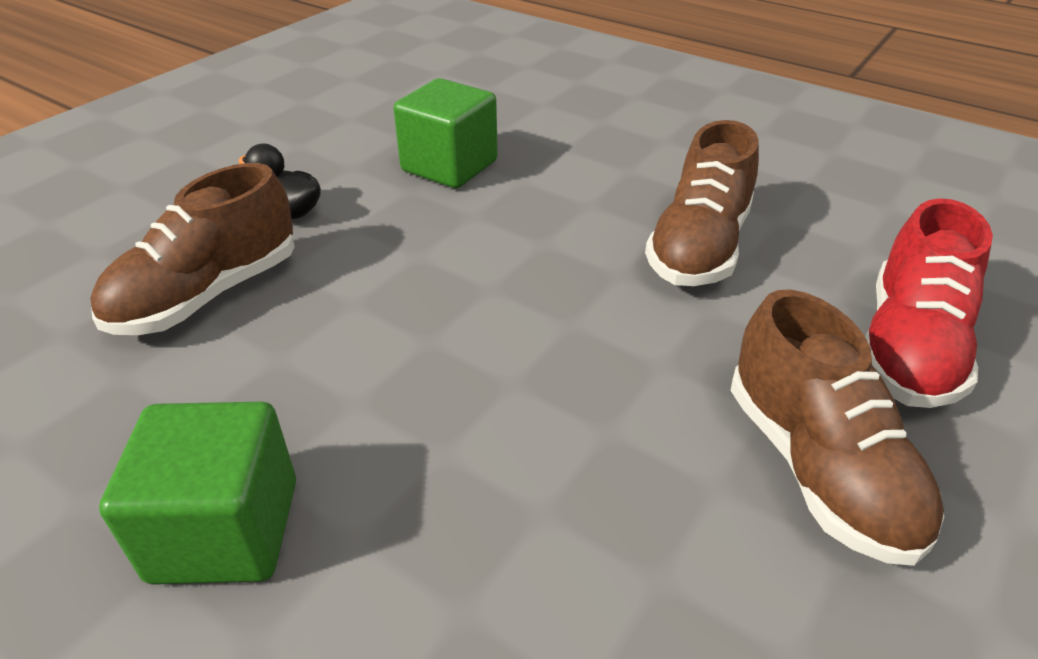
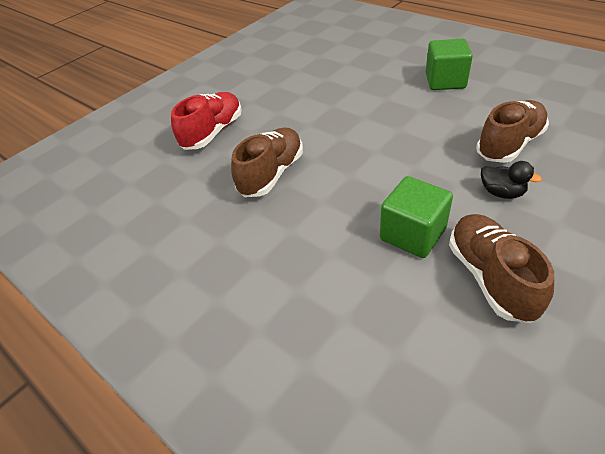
camera: 170 degrees left, 5 degrees up
brown shoe [731,289,944,566] -> brown shoe moved to [449,214,554,323]

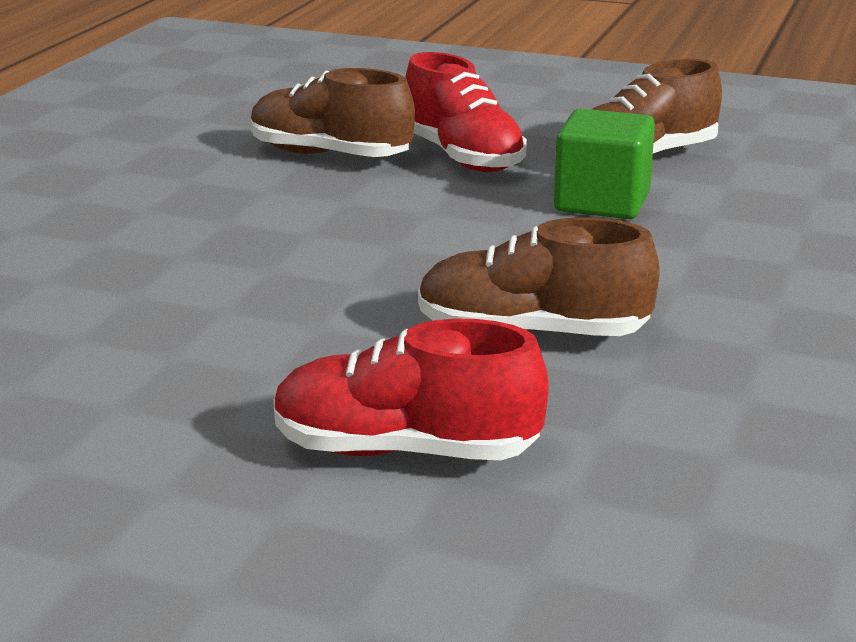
camera: 115 degrees left, 20 degrees down
green cube [426,39,473,90] -> none
black duck [481,161,542,199] -> red shoe [405,52,527,172]

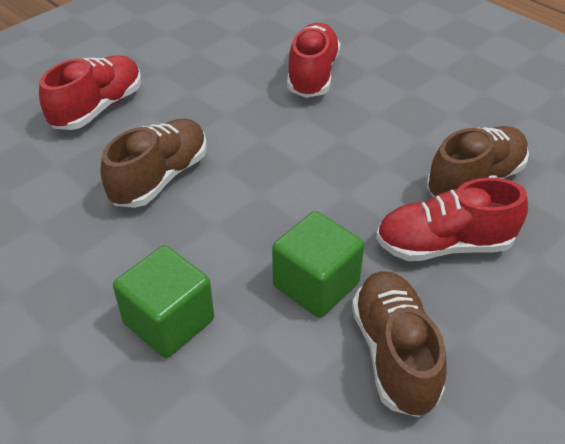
camera: 115 degrees right, 20 degrees up
none -> green cube [113,245,214,358]
none -> red shoe [287,23,341,98]

